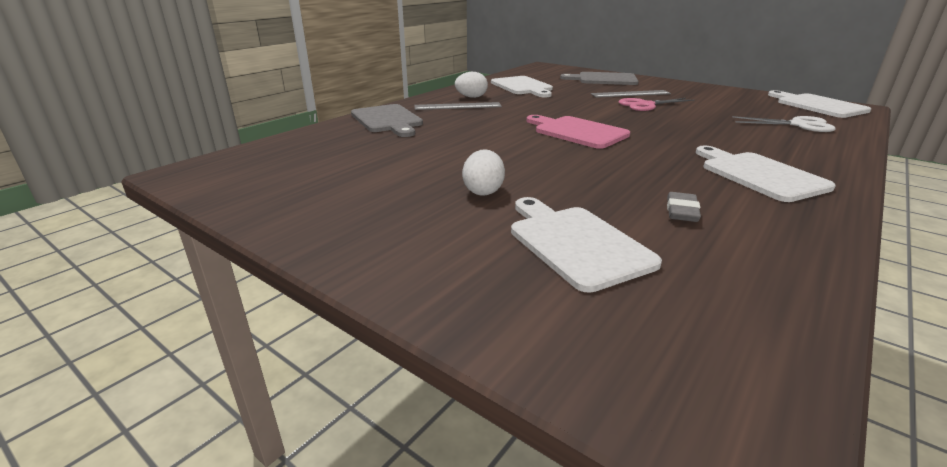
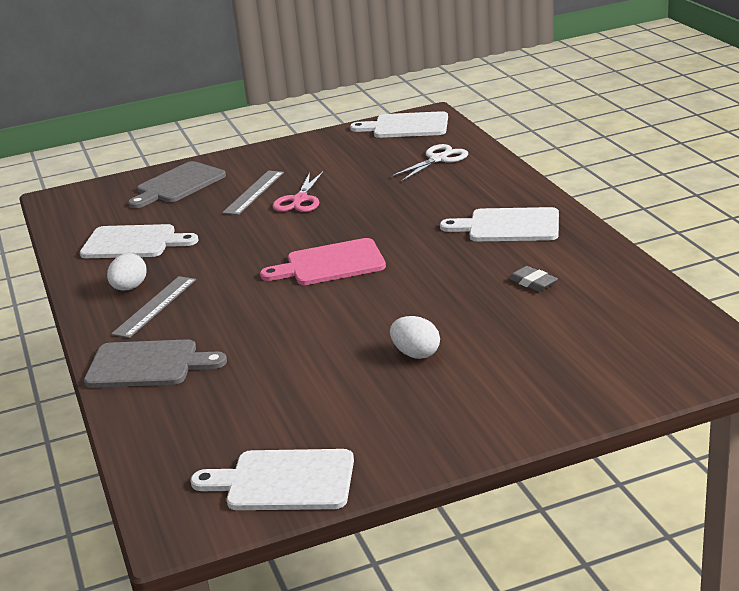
camera: 55 degrees left, 0 degrees up
white cutting board [511,197,662,293] -> white cutting board moved to [191,449,354,510]

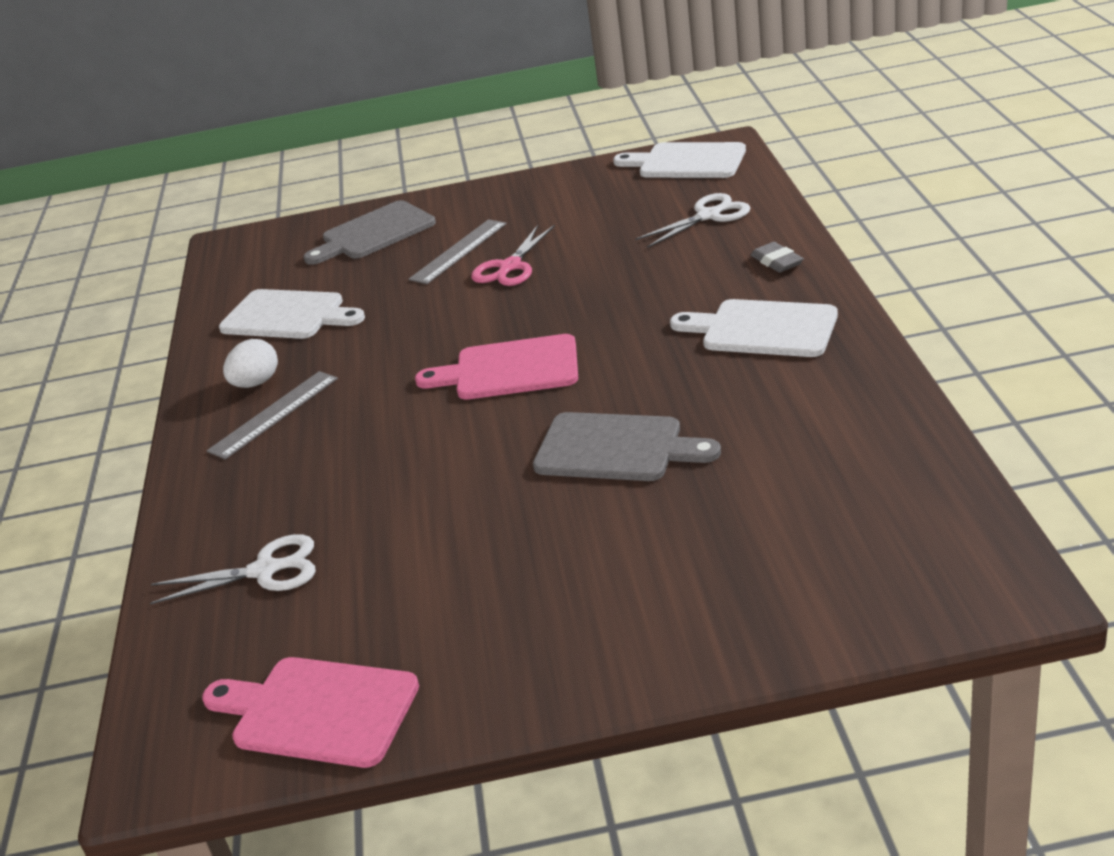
camera: 15 degrees right, 5 degrees up
grey cutting board [84,339,227,388] -> grey cutting board moved to [533,412,721,481]
white cutting board [191,449,354,510] -> pink cutting board [202,657,419,768]
white egg [390,316,440,359] -> none
grey eraser [508,266,558,291] -> grey eraser moved to [751,242,804,273]
none -> white scissors [150,534,316,604]

